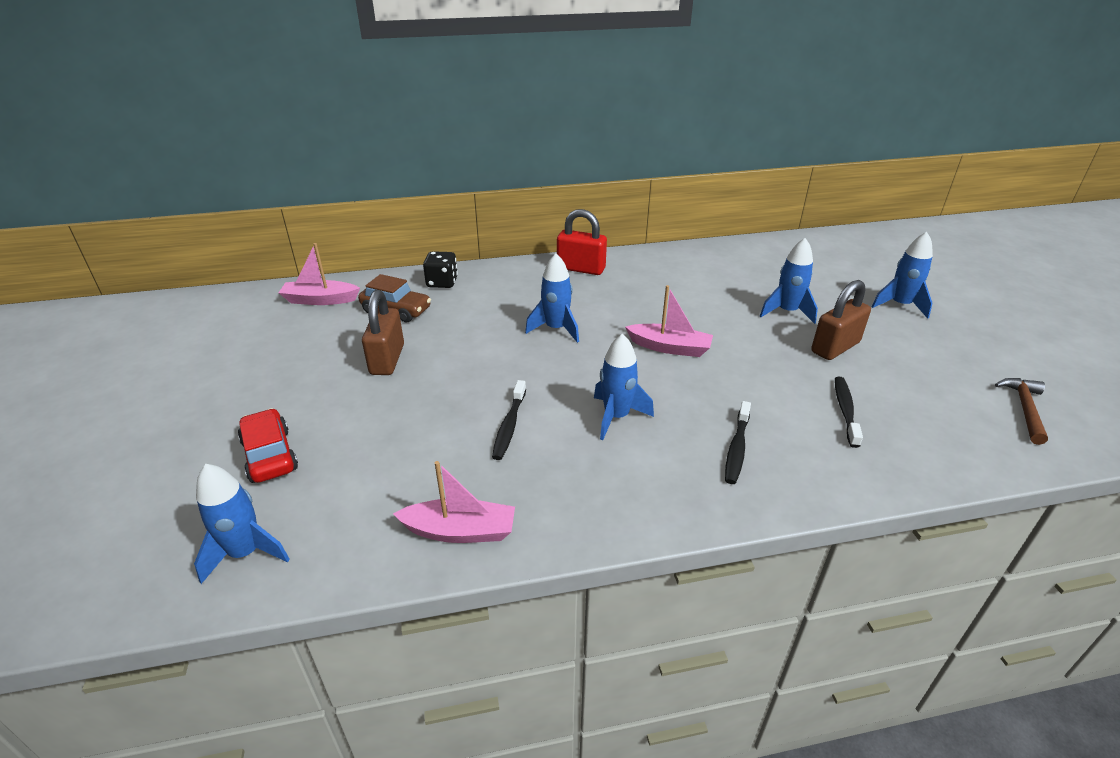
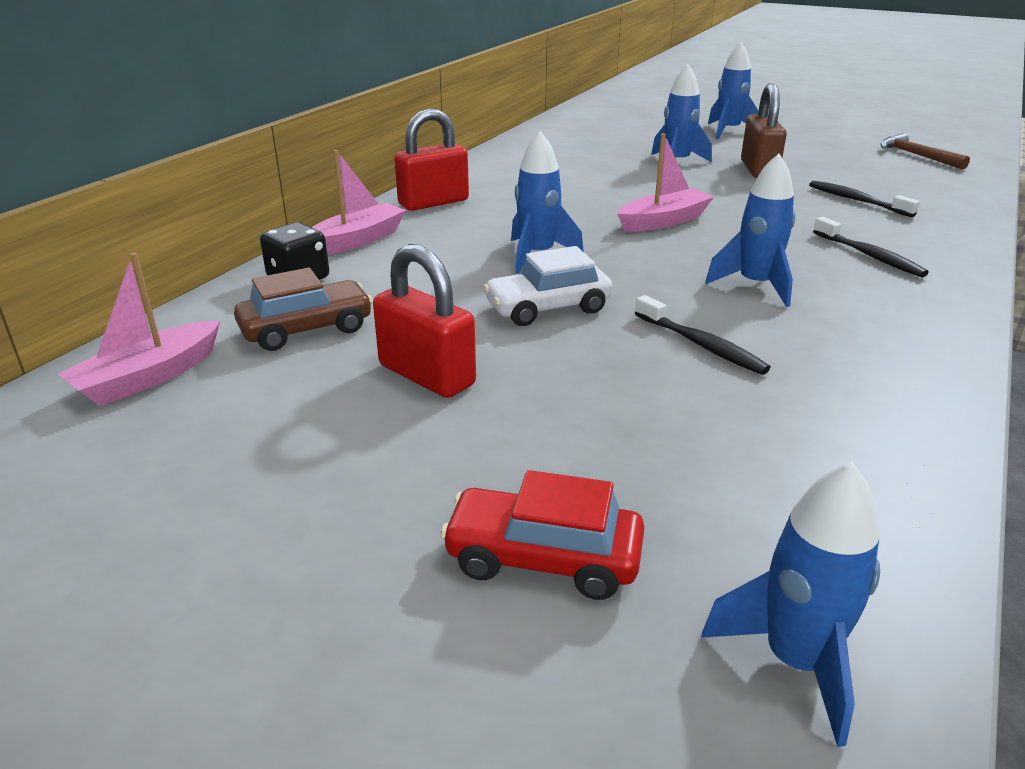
camera: 50 degrees left, 5 degrees down
brown padlock [362,290,404,375] -> red padlock [373,244,476,398]
pink boat [393,461,515,543] -> pink boat moved to [311,150,406,255]
none -> white car [483,246,612,326]

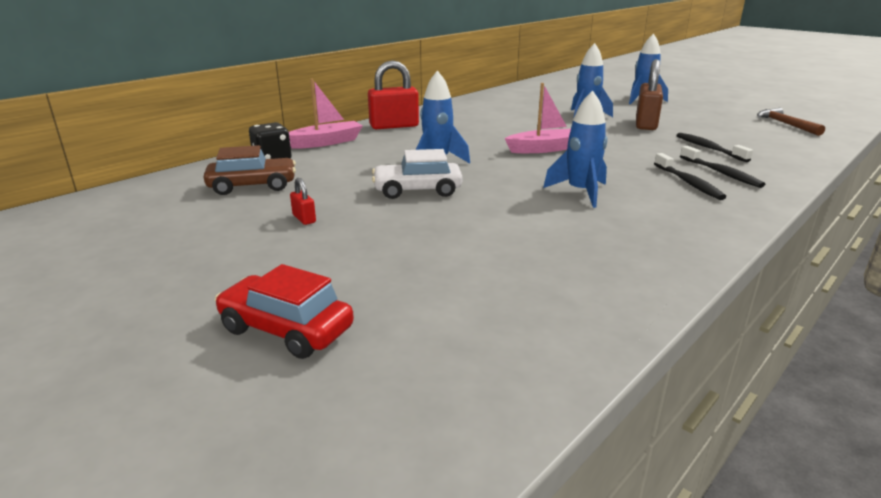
camera: 15 degrees right, 5 degrees down
pink boat [58,253,220,406] -> none
red padlock [373,244,476,398] -> red padlock [290,178,316,225], size x0.45
black toothbrush [635,295,771,375] -> black toothbrush moved to [680,146,765,188]
blue rocket [701,461,880,747] -> none

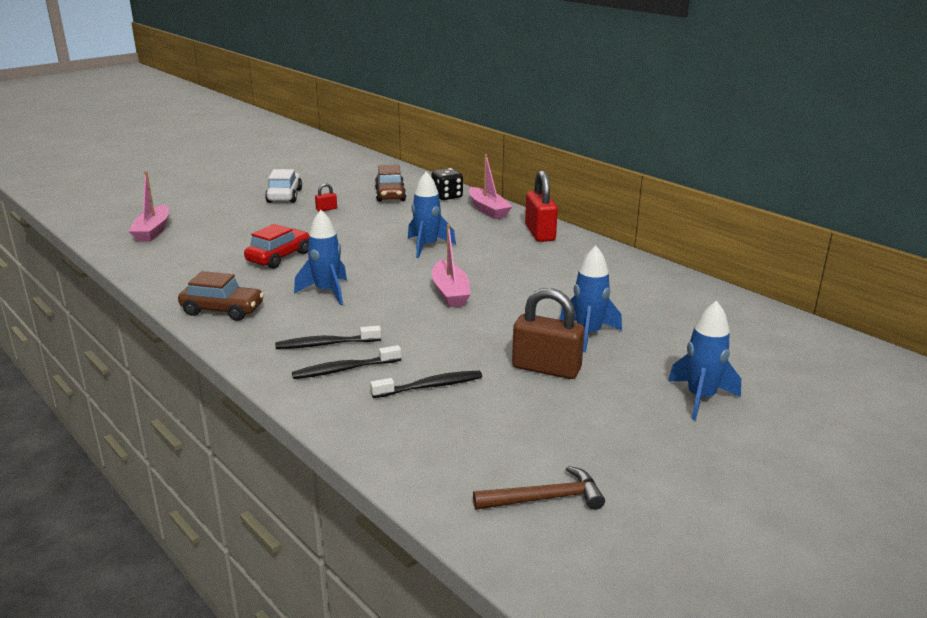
camera: 95 degrees right, 0 degrees up
red car [215,264,354,359] -> red car moved to [244,224,309,269]
white car [372,149,463,199] -> white car moved to [265,169,302,203]
none -> pink boat [129,171,169,242]
none -> brown car [178,271,264,321]

